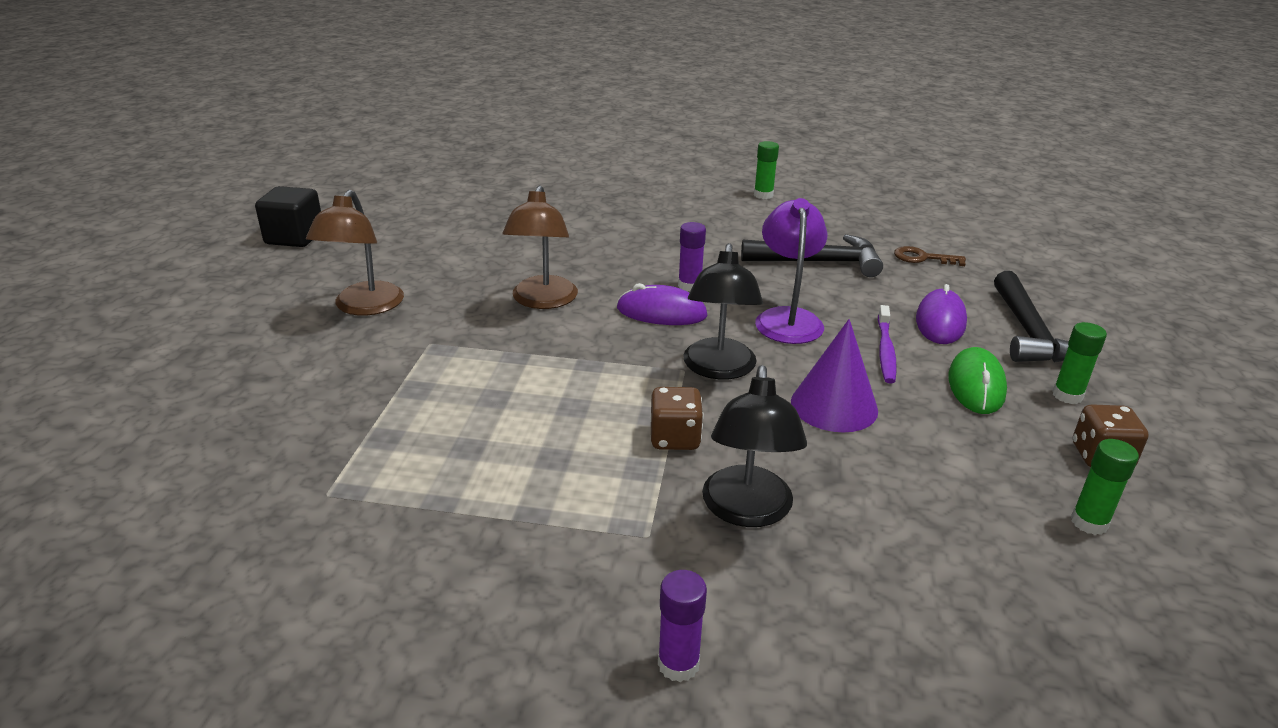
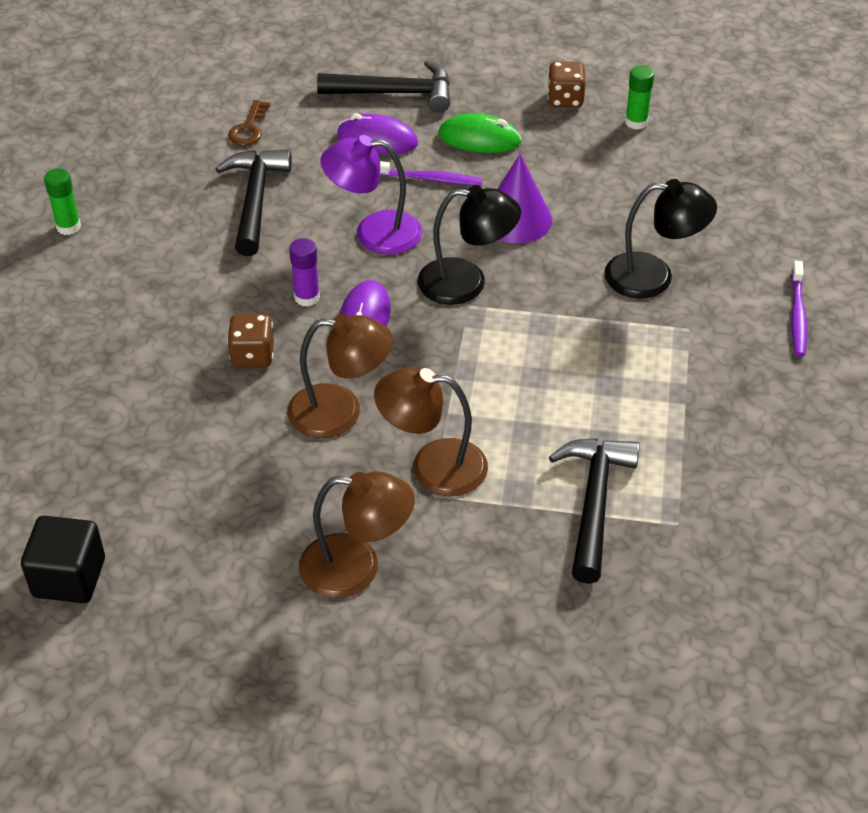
camera: 90 degrees left, 15 degrees up
black cube [255,186,321,247] -> black cube moved to [21,516,105,603]
brown dice [650,387,704,450] -> brown dice moved to [227,314,274,367]
purple glue stick [658,570,707,682] -> purple toothbrush [791,261,807,356]
green glue stick [1052,322,1107,404] -> none
none -> brown lamp [374,367,488,497]
none -> black hammer [549,438,640,584]

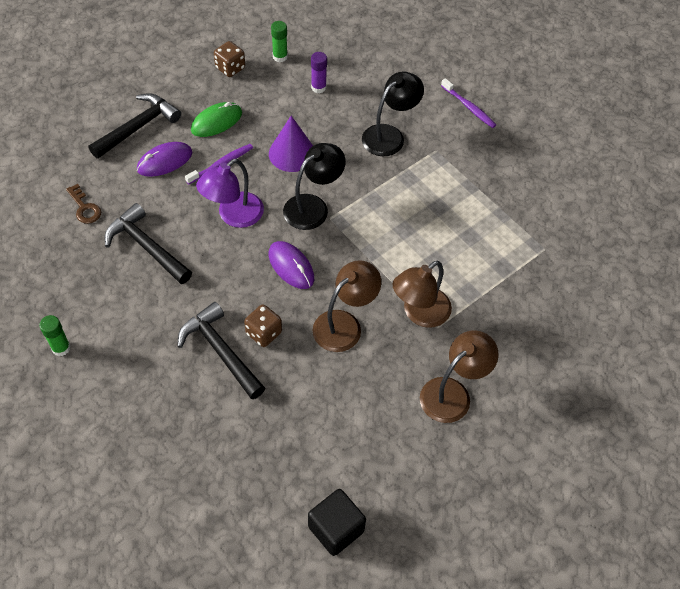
camera: 50 degrees left, 10 degrees up
purple glue stick [289,238,320,307] -> purple glue stick moved to [311,52,327,93]
black hammer [549,438,640,584] -> black hammer moved to [178,302,265,399]

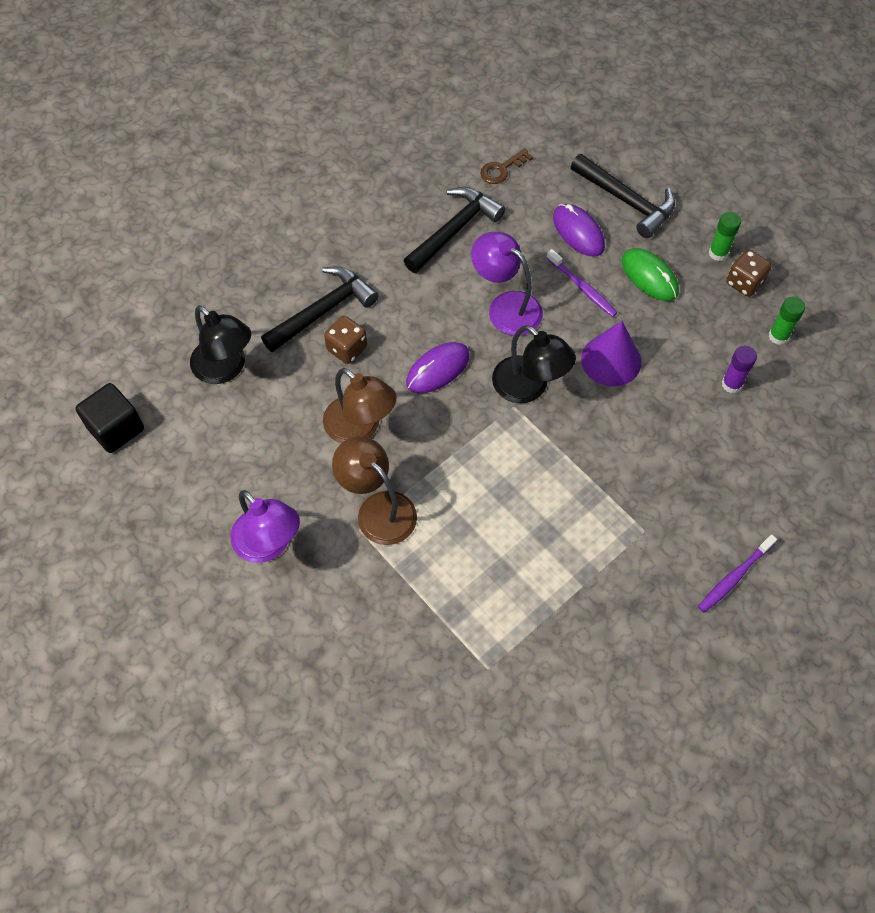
camera: 90 degrees right, 5 degrees up
green glue stick [39,315,71,356] -> green glue stick moved to [709,212,741,261]
black lamp [362,71,424,156] -> black lamp moved to [190,305,251,384]
brown lamp [420,330,498,423] -> purple lamp [230,490,300,563]

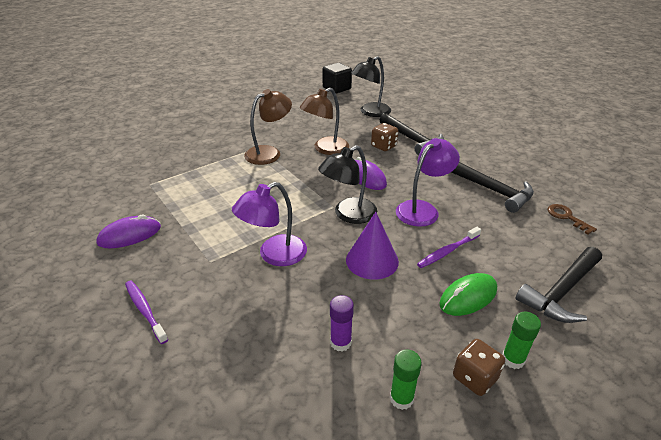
camera: 95 degrees right, 25 degrees down
purple lamp [230,490,300,563] -> purple lamp moved to [232,182,307,266]
purple mouse [553,204,605,257] -> purple mouse moved to [96,215,161,248]

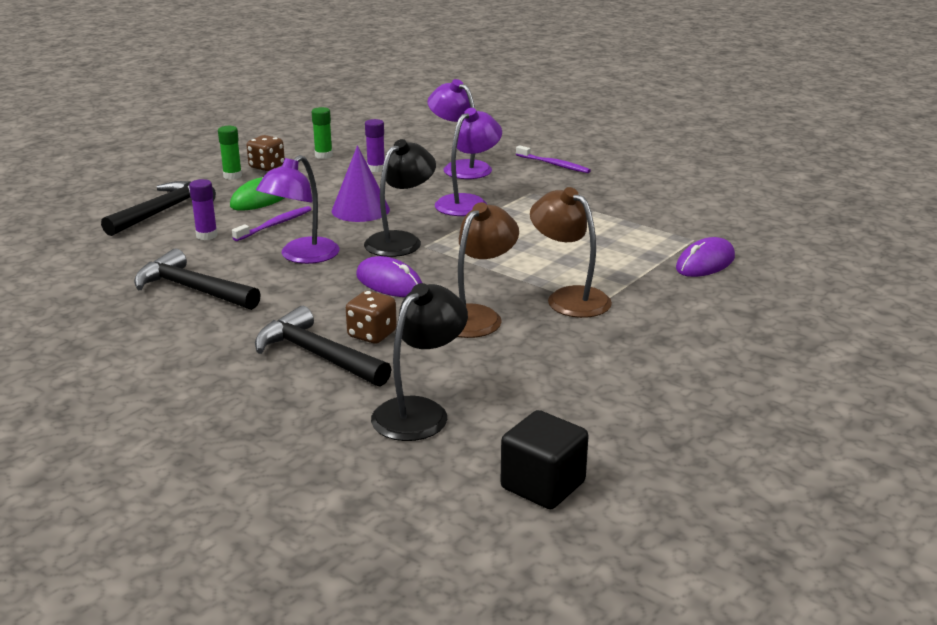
camera: 165 degrees right, 10 degrees down
purple mouse [96,215,161,248] -> purple mouse moved to [676,237,735,277]
brown lamp [244,89,292,165] -> brown lamp turned 105 degrees clockwise [530,187,612,318]
brown key [548,204,597,235] -> none
none -> purple glue stick [189,179,217,240]
none -> purple lamp [427,79,492,179]

